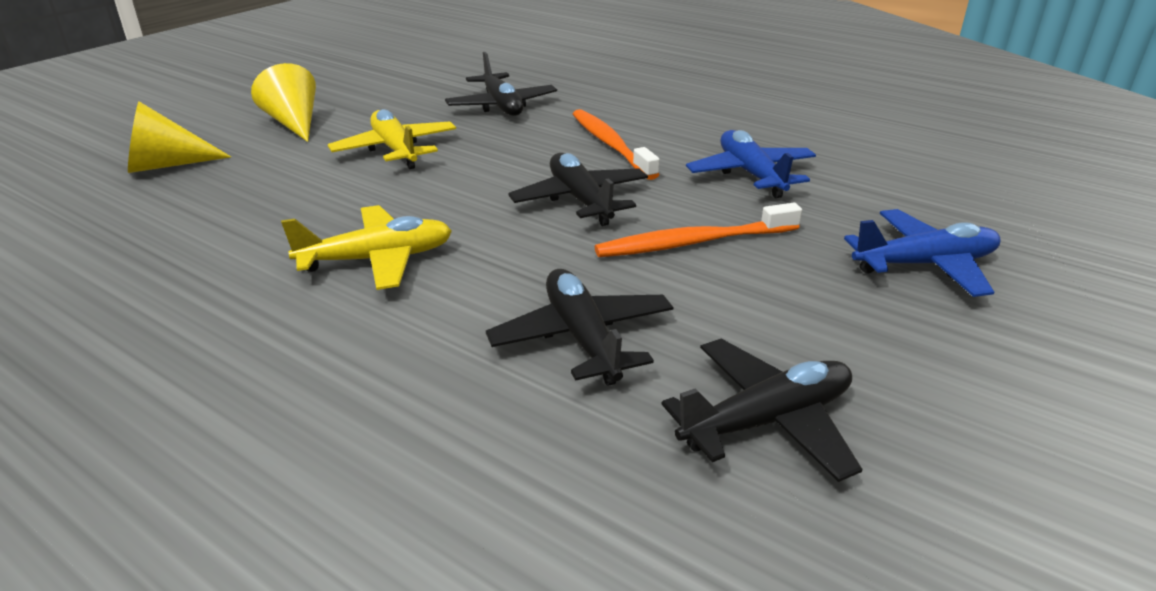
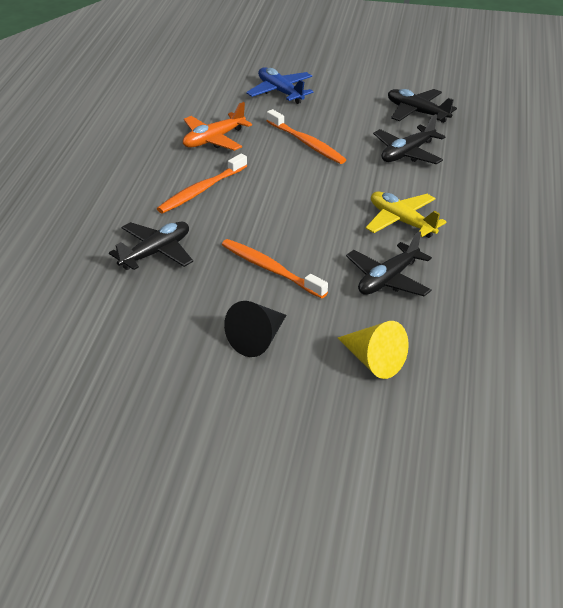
camera: 115 degrees left, 5 degrees up
yellow cone [251,63,316,142] -> black cone [224,301,286,357]
yellow plane [328,109,456,169] -> orange toothbrush [222,239,328,299]
black plane [508,153,648,226] -> black plane moved to [346,231,432,296]
blue plane [686,130,816,198] -> orange plane [183,102,252,151]

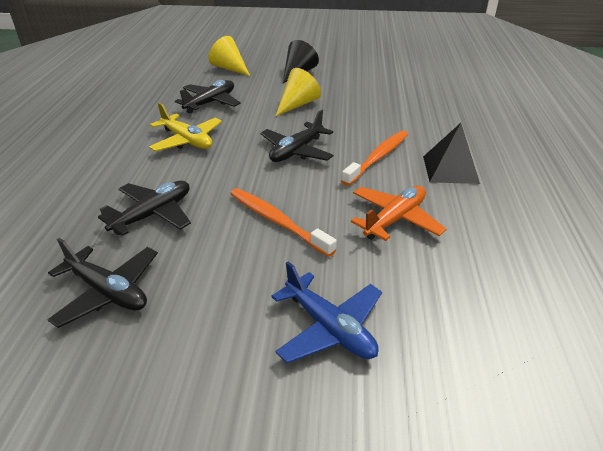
camera: 175 degrees right, 0 degrees up
black plane [109,222,193,270] -> black plane moved to [260,109,334,162]
orange toothbrush [222,239,328,299] -> yellow cone [276,68,321,116]
none -> black pyramid [423,123,480,184]

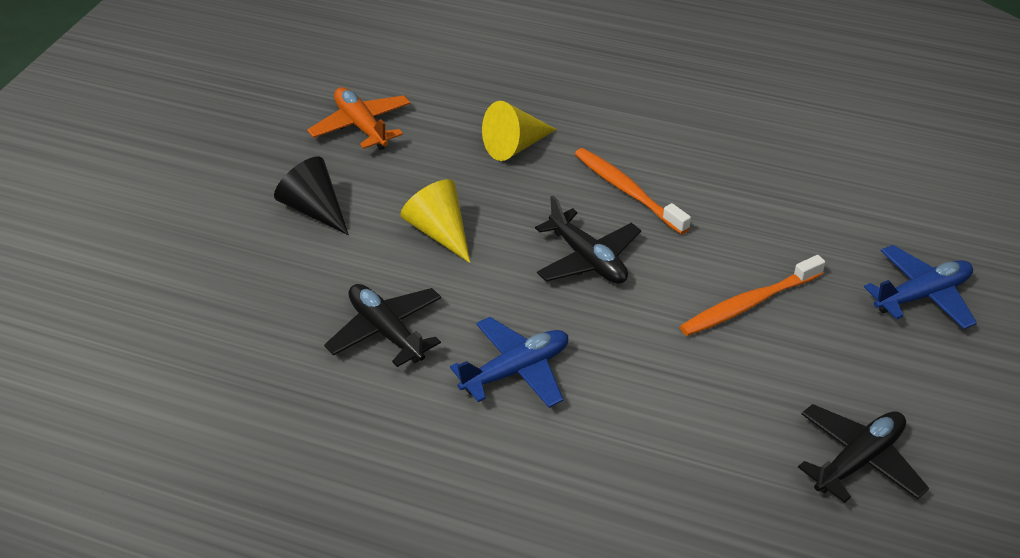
camera: 75 degrees left, 5 degrees up
black plane [98,181,191,236] -> none
yellow plane [149,102,222,151] -> blue plane [450,317,568,407]
yellow cone [208,36,250,76] -> yellow cone moved to [482,101,557,161]
orange plane [351,186,446,241] -> orange plane moved to [307,87,411,150]
black pyramid [423,123,480,184] -> none

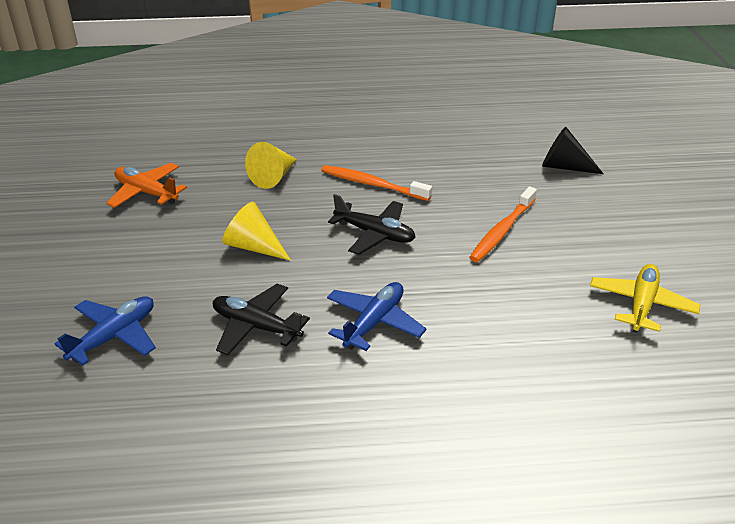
camera: 25 degrees left, 5 degrees down
black cone [274,156,349,235] -> black cone moved to [542,127,604,174]
black plane [798,404,929,503] -> yellow plane [590,264,701,333]
blue plane [864,245,977,329] -> blue plane moved to [55,296,156,365]

